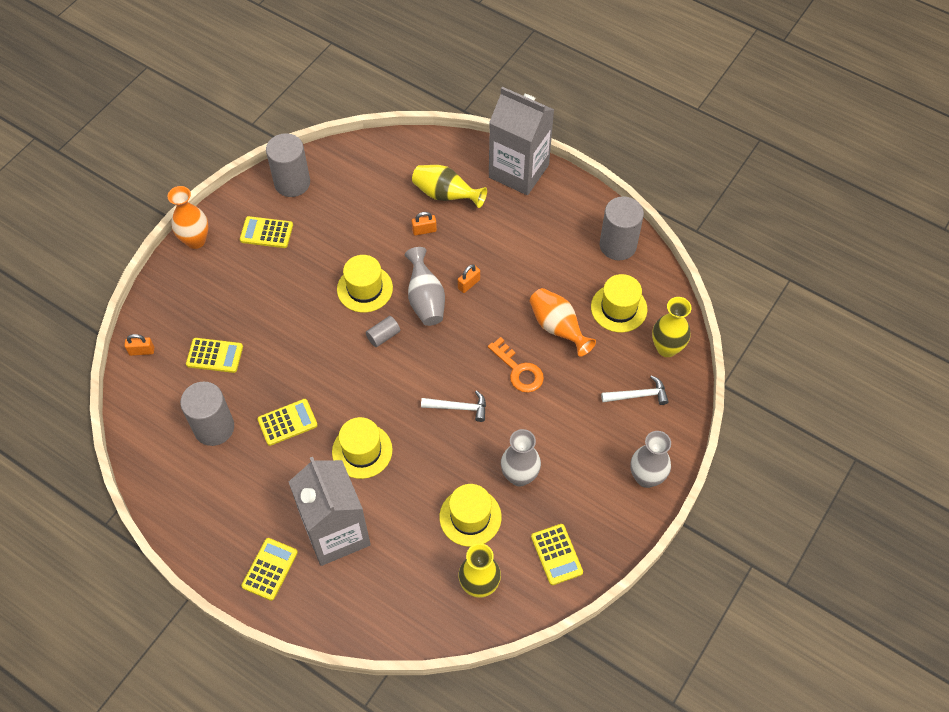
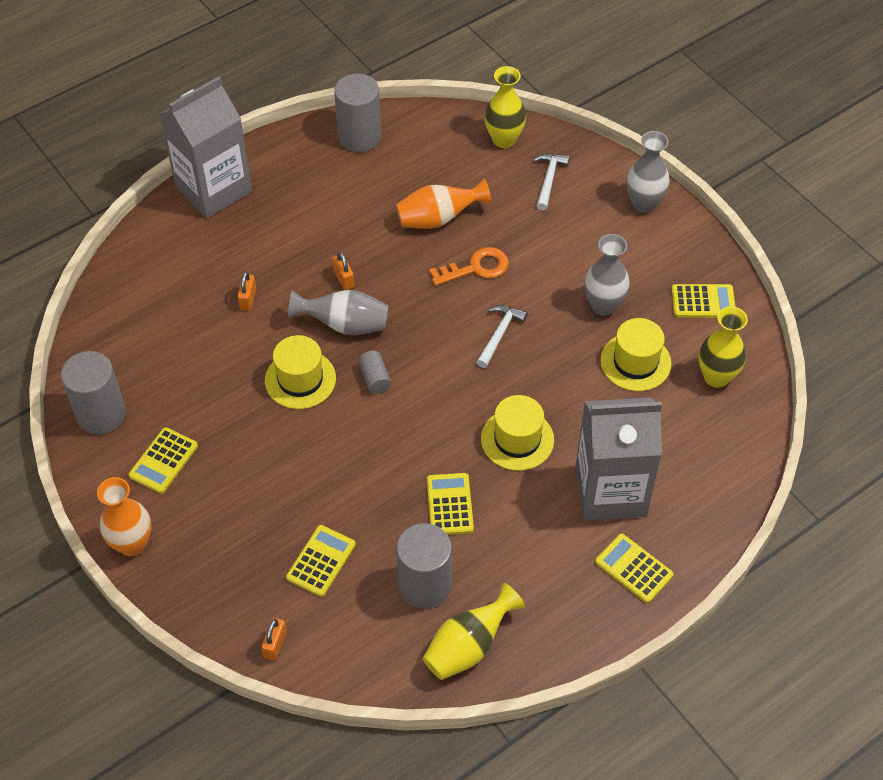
camera: 70 degrees left, 5 degrees down
yellow vase [412,165,487,208] -> yellow vase moved to [423,583,525,680]
yellow hat [591,274,647,332] -> none

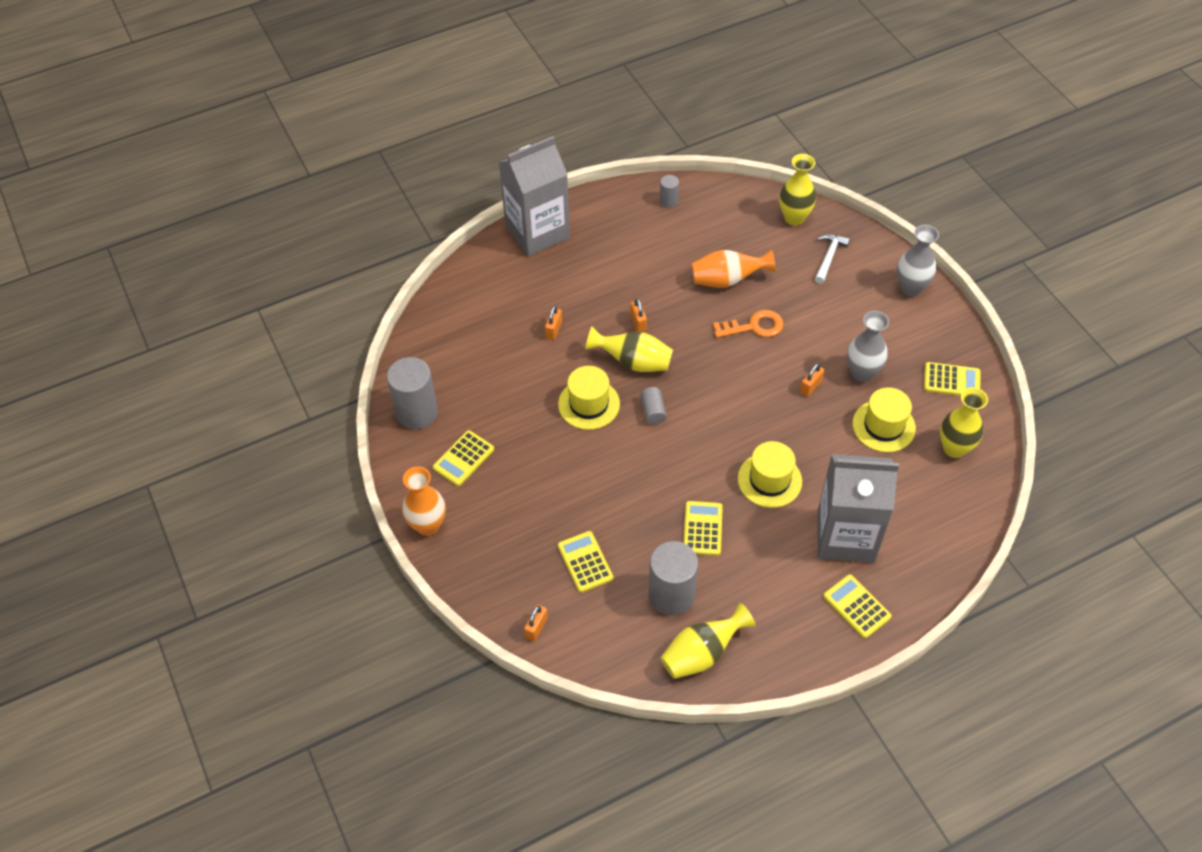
camera: 10 degrees right, 0 degrees up
yellow calculator [286,525,356,597] -> yellow calculator turned 60 degrees counterclockwise [558,531,613,593]
grey vase [288,290,388,335] -> yellow vase [586,327,673,372]
grey cylinder [334,74,381,152] -> grey cylinder [660,175,679,208], size x0.49
white hammer [477,305,528,368] -> none
none -> orange padlock [800,364,824,397]

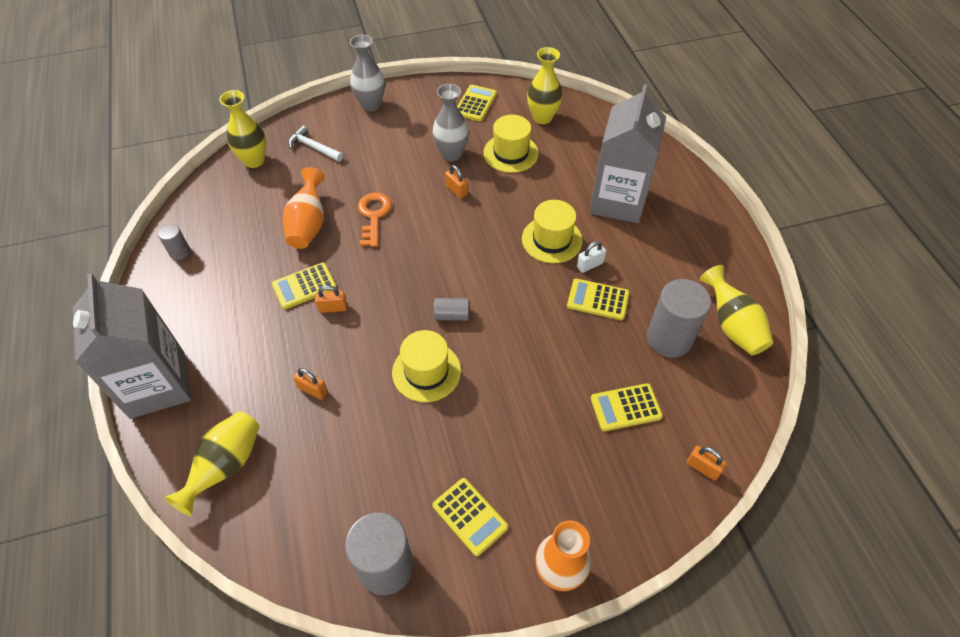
camera: 80 degrees left, 0 degrees up
yellow vase [586,327,673,372] -> yellow vase moved to [164,411,260,516]
yellow calculator [823,574,892,638] -> yellow calculator moved to [272,263,337,309]
none -> white padlock [577,241,606,273]

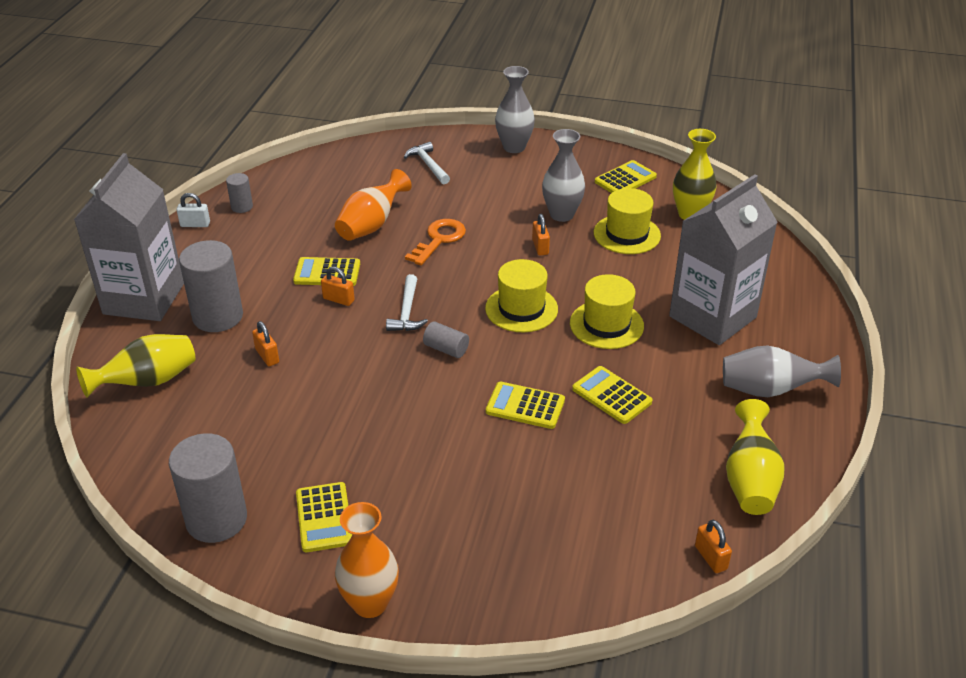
camera: 30 degrees right, 15 degrees down
yellow vase [219,90,266,168] -> none
yellow hat [392,330,461,402] -> yellow hat moved to [485,259,558,332]
white padlock [577,241,606,273] -> white padlock moved to [177,193,210,227]
yellow calculator [591,383,663,431] -> yellow calculator moved to [486,381,565,429]
grey cylinder [647,279,711,358] -> grey cylinder moved to [179,240,243,332]
orange padlock [686,446,726,480] -> orange padlock moved to [695,520,732,573]
none -> white hammer [386,274,428,331]
none -> grey vase [723,345,841,397]

